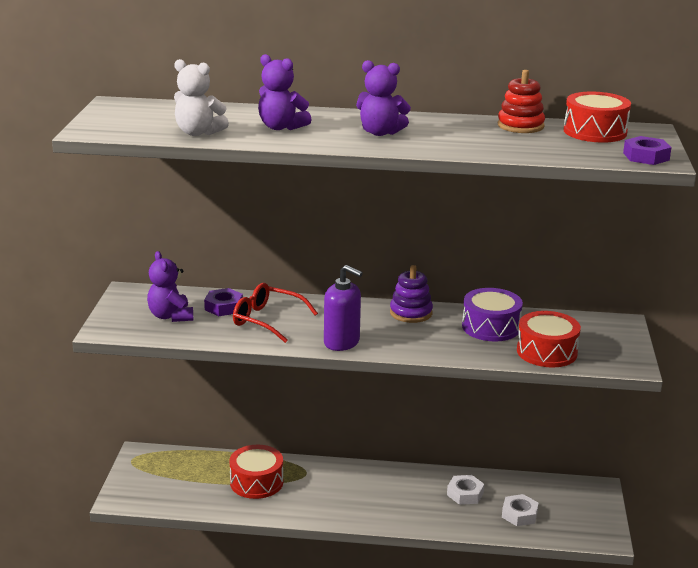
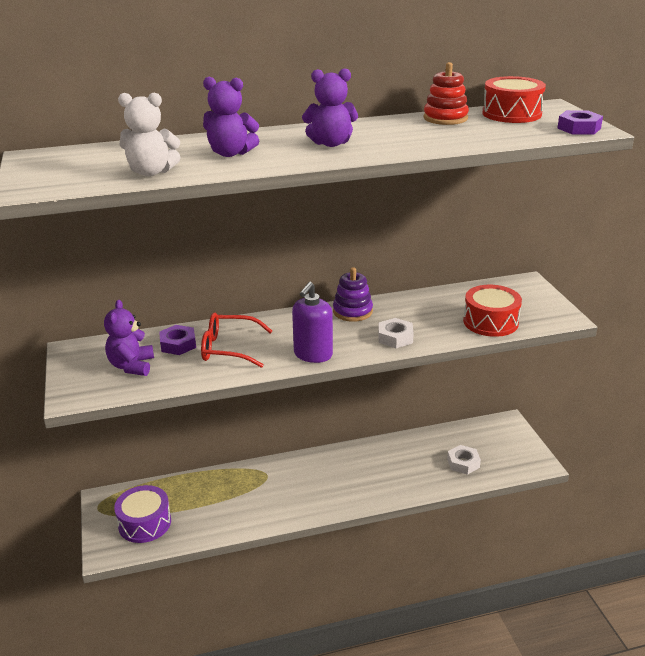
camera: 20 degrees left, 5 degrees up
purple teddy bear [147,251,193,322] -> purple teddy bear turned 45 degrees clockwise [104,300,154,376]
red drum [229,445,283,499] -> none
purple soap dispenser [324,265,363,351] -> purple soap dispenser turned 105 degrees clockwise [292,282,333,363]
white nut [447,475,484,505] -> white nut moved to [378,318,414,348]
purple drum [462,288,523,341] -> purple drum moved to [114,485,171,543]

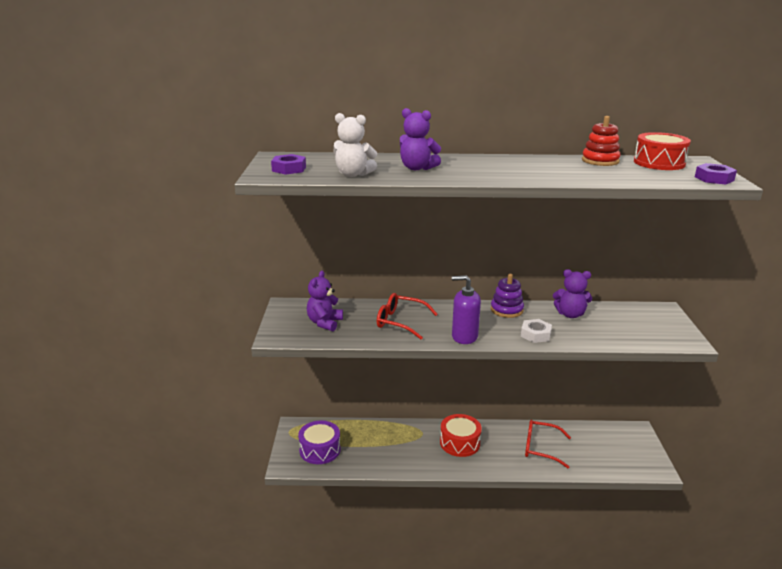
camera: 15 degrees right, 5 degrees down
purple nut [159,325,196,355] -> purple nut moved to [271,154,306,175]
purple soap dispenser [292,282,333,363] -> purple soap dispenser turned 60 degrees clockwise [452,275,481,344]
purple teddy bear [302,68,358,147] -> purple teddy bear moved to [553,269,592,318]
white nut [447,445,481,475] -> none
red drum [463,285,522,337] -> red drum moved to [440,414,482,457]
none -> red glasses [525,420,571,468]

